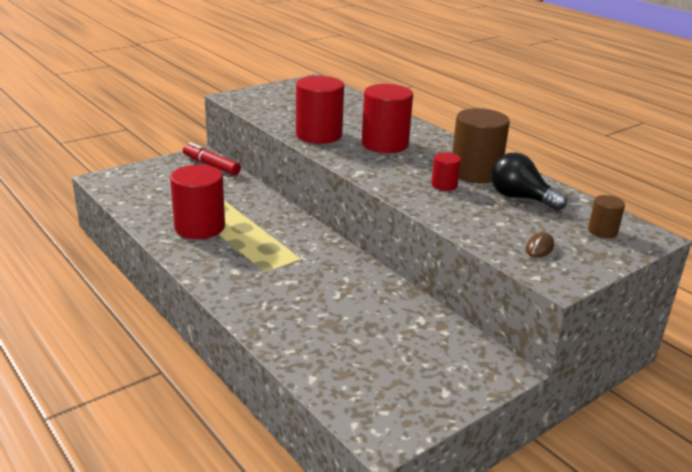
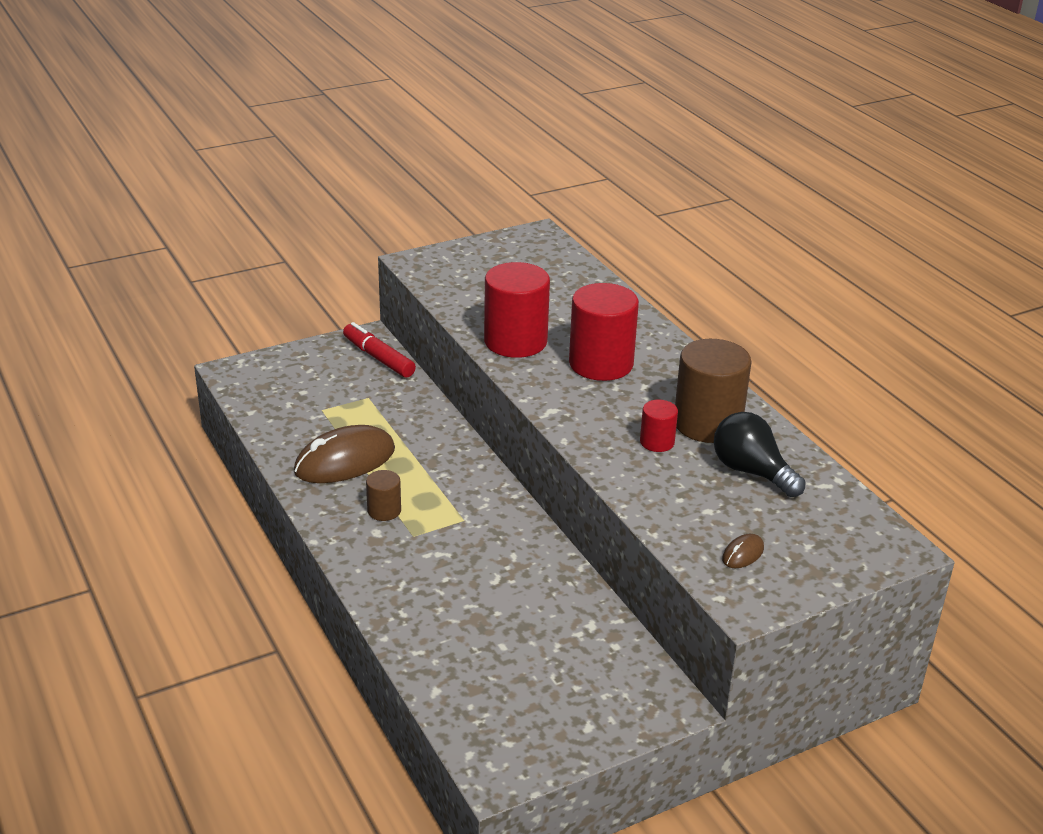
camera: 10 degrees right, 5 degrees up
red cylinder [170,165,225,239] -> brown mouse [294,425,395,483]
brown cylinder [588,195,625,238] -> brown cylinder moved to [366,470,401,521]

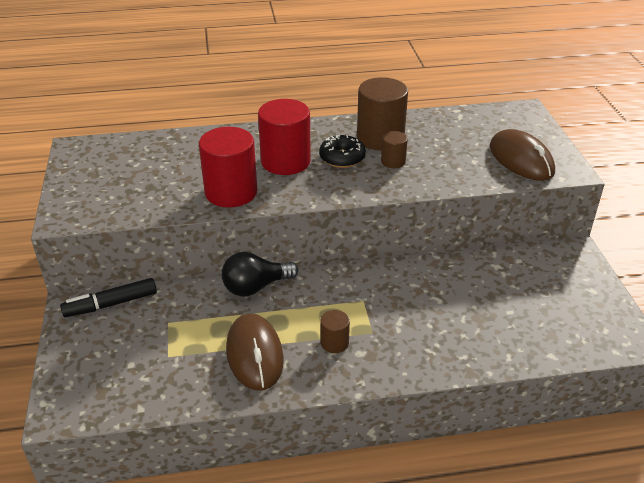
camera: 70 degrees left, 5 degrees up
red marker [343,322,416,378] -> black marker [60,278,157,317]
red cylinder [640,400,678,452] -> brown cylinder [381,131,408,168]
black light bulb [714,412,806,497] -> black light bulb moved to [222,252,298,296]
brown mouse [722,534,764,568] -> brown mouse [490,129,555,181], size x2.31
none -> black donut [319,135,366,168]

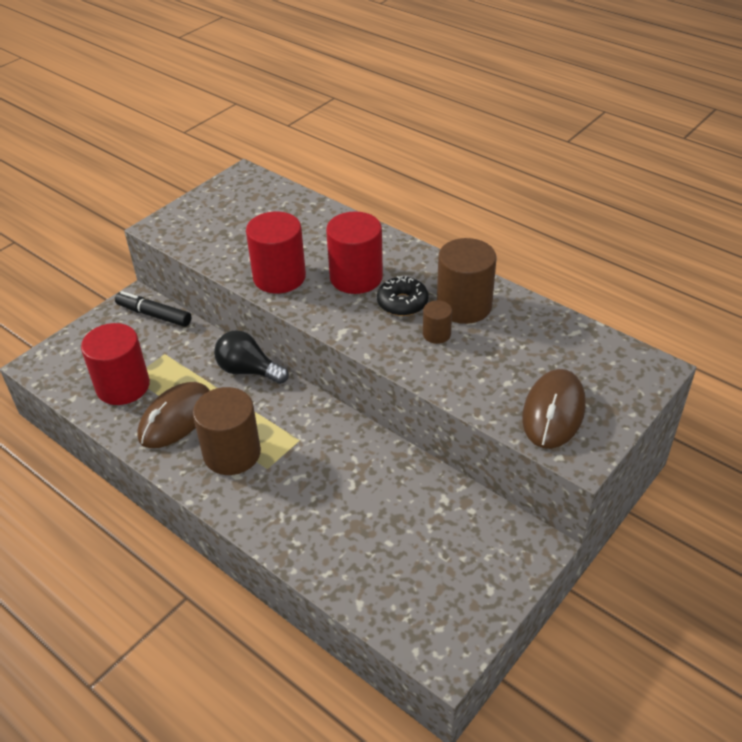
camera: 50 degrees right, 5 degrees up
brown cylinder [321,310,350,353] -> brown cylinder [193,387,261,475], size x2.02
none -> red cylinder [81,323,150,405]

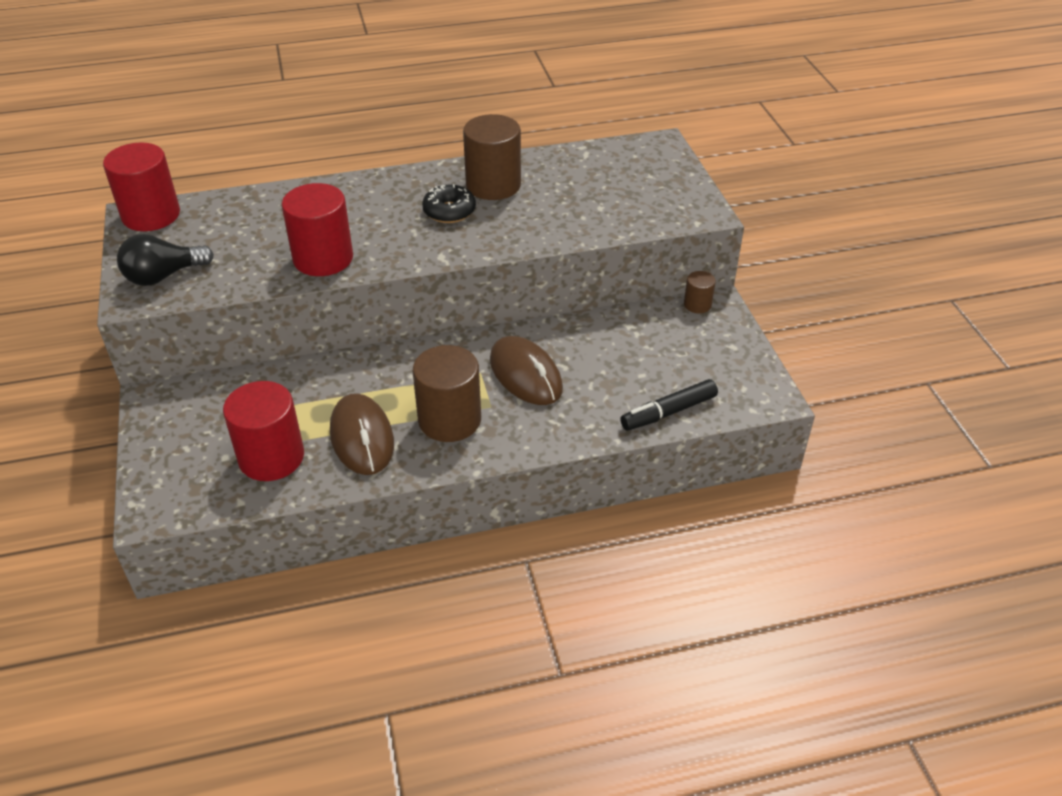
camera: 55 degrees left, 0 degrees up
black marker [115,291,191,327] -> black marker moved to [620,379,718,431]
black light bulb [214,330,289,384] -> black light bulb moved to [117,234,214,286]
red cylinder [326,211,383,294] -> red cylinder moved to [103,143,180,231]
brown cylinder [423,301,452,344] -> brown cylinder moved to [684,271,716,313]
brown mouse [522,369,586,449] -> brown mouse moved to [490,336,563,405]

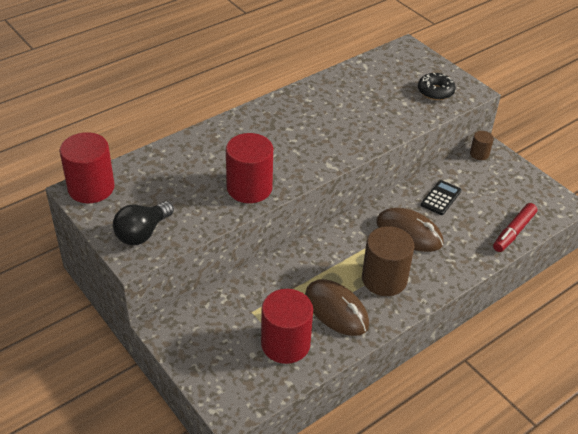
camera: 25 degrees left, 0 degrees up
black donut [422,184,476,223] -> black donut moved to [418,73,456,100]
brown cylinder [463,114,521,200] -> none
black marker [620,379,718,431] -> red marker [493,203,537,252]
none -> black calculator [421,180,461,215]

